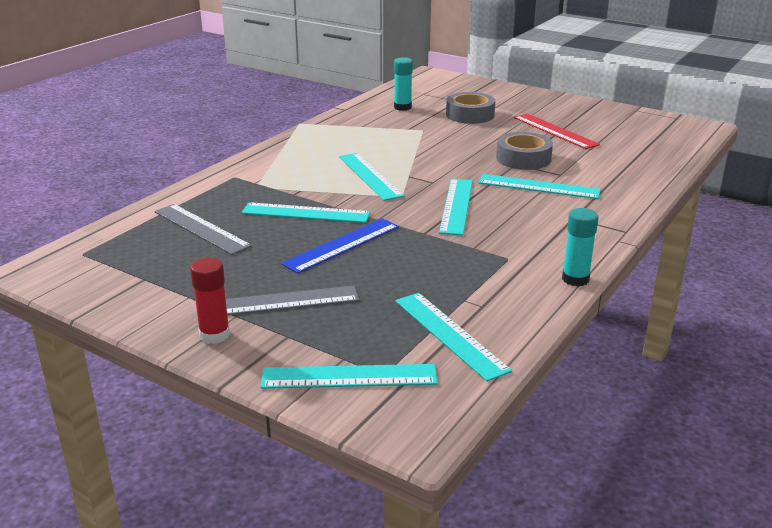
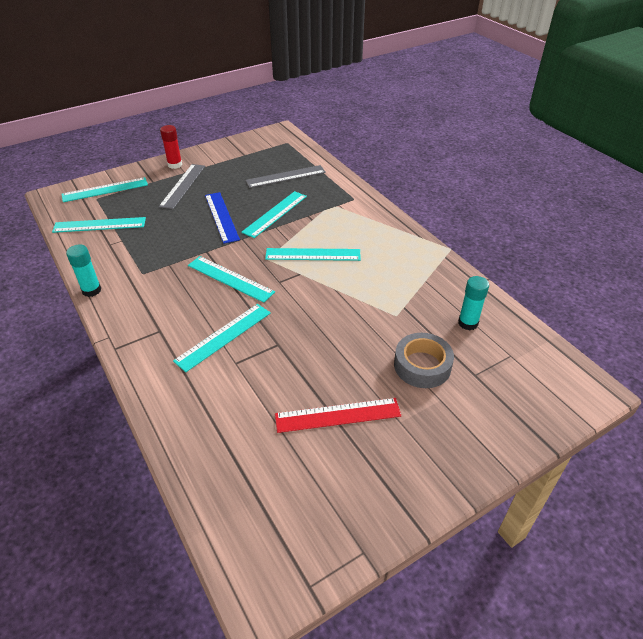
camera: 115 degrees right, 15 degrees up
turquoise ruler [261,364,438,389] -> turquoise ruler turned 45 degrees clockwise [61,177,148,202]
grey tape [496,132,553,170] -> none

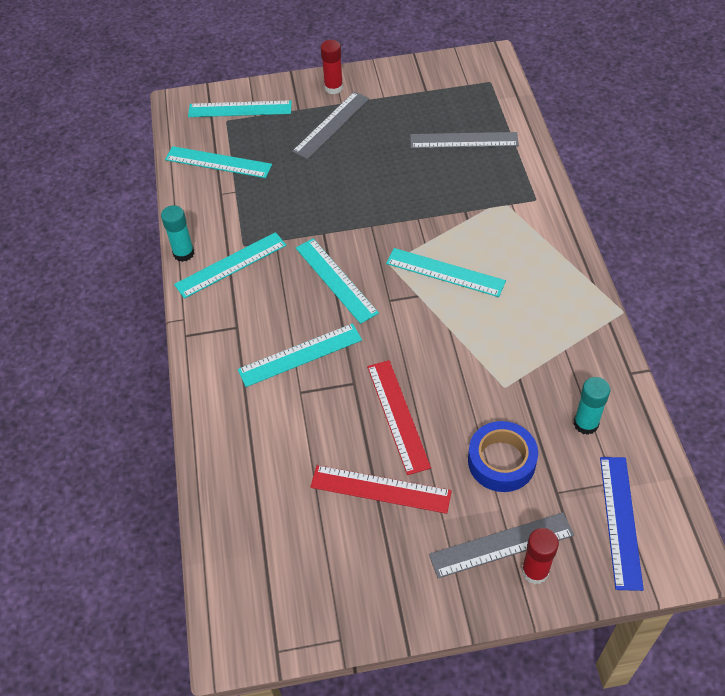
camera: 25 degrees right, 10 degrees up
blue ruler [205,192,240,244] -> blue ruler moved to [600,457,644,591]
turquoise ruler [241,191,307,238] -> turquoise ruler moved to [174,232,286,299]
grey tape [394,333,454,388] -> blue tape [468,421,538,492]
none -> red ruler [367,360,431,475]
none -> grey ruler [429,512,574,578]
none -> red glue stick [521,528,559,584]

